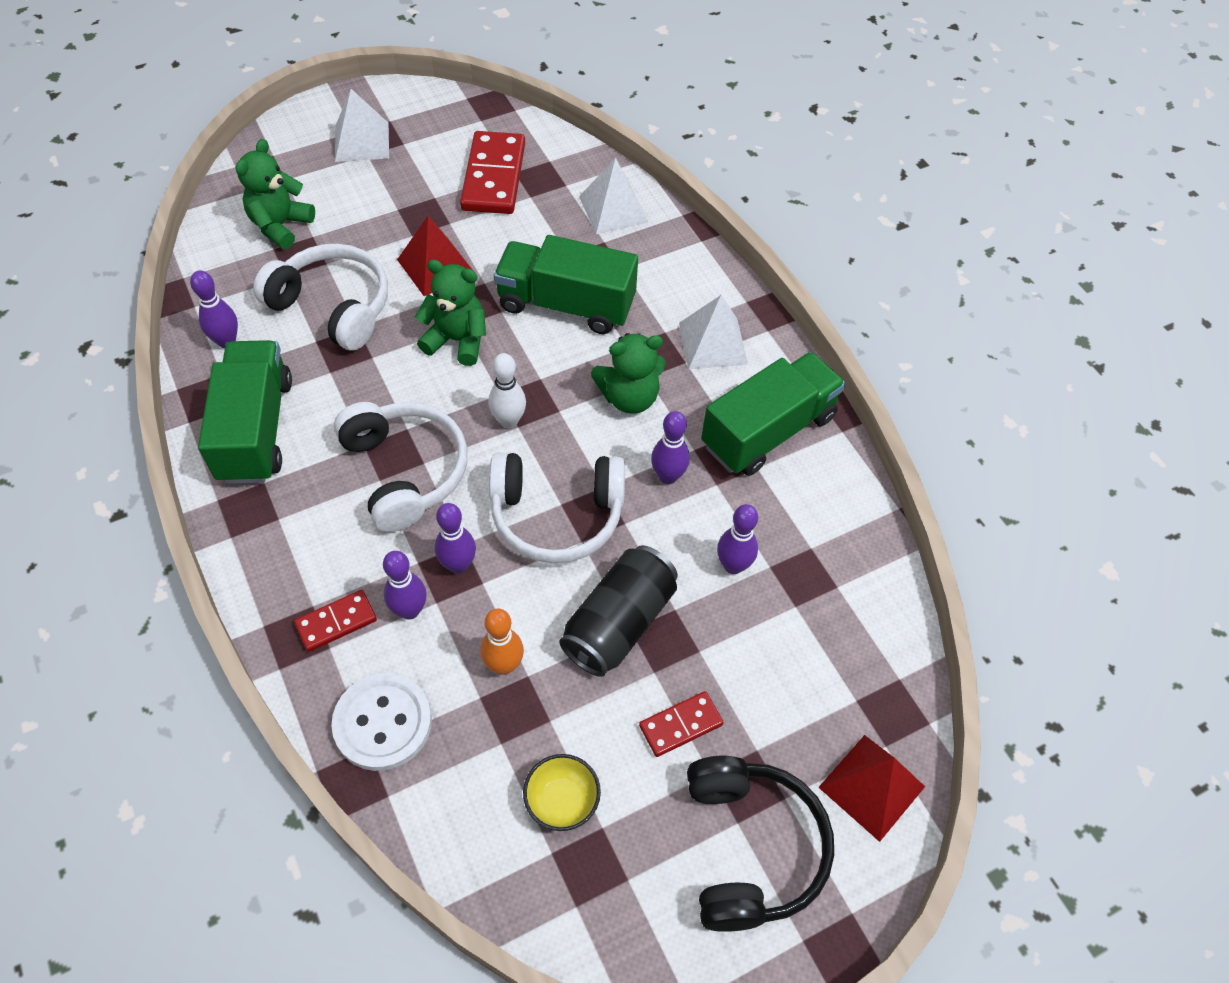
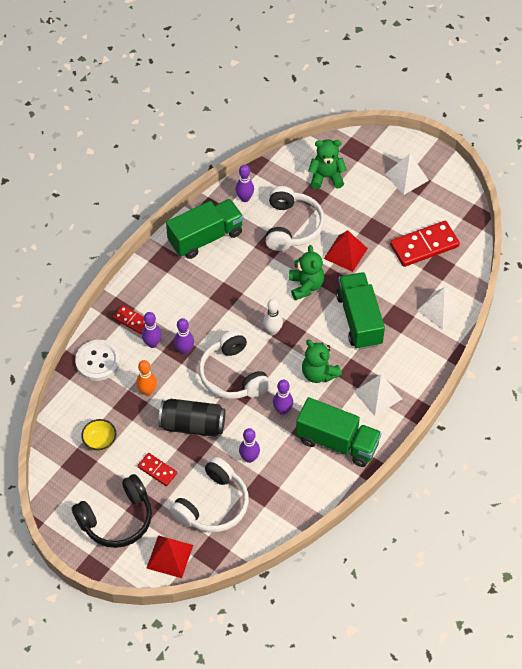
camera: 65 degrees right, 0 degrees up
white headphones [334,402,468,532] -> white headphones moved to [170,457,249,532]

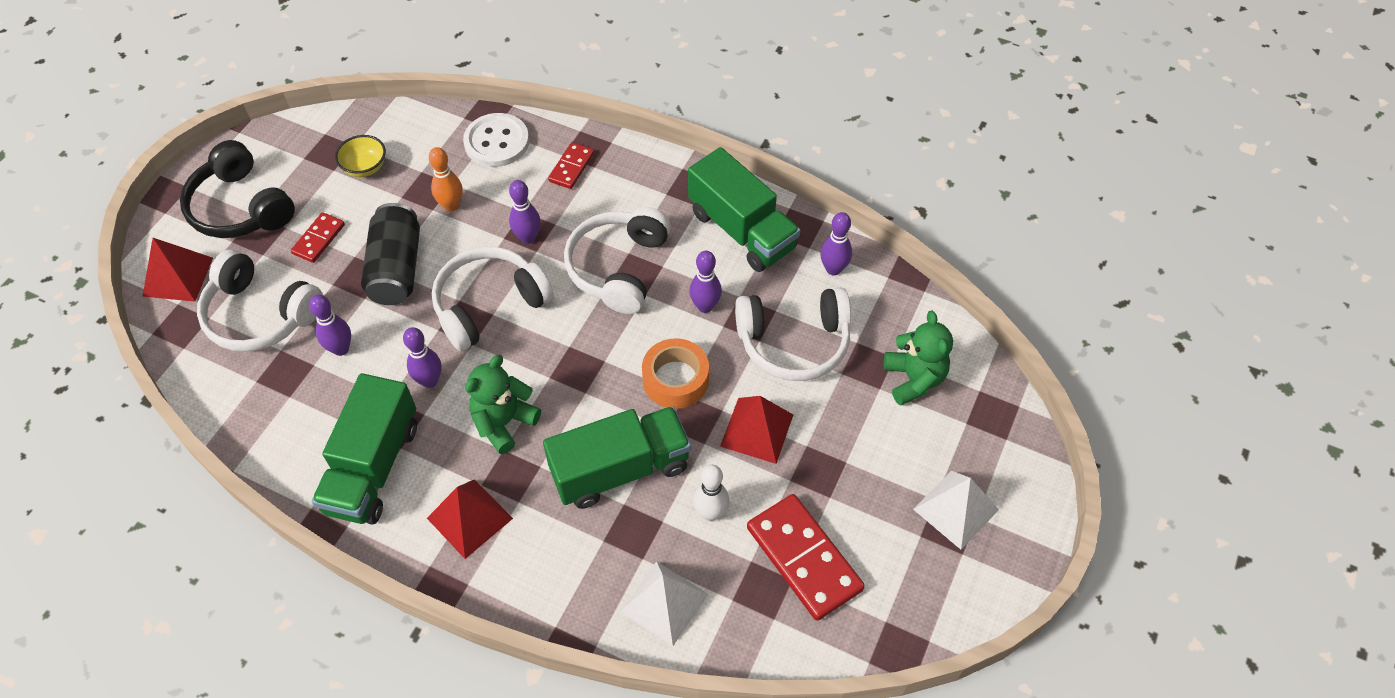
camera: 80 degrees right, 0 degrees up
purple bowling pin [142,312,162,348] -> purple bowling pin moved to [689,251,722,313]
white bowling pin [263,299,283,335] -> white bowling pin moved to [693,465,729,521]
green teddy bear [289,245,324,300] -> orange tape [642,338,709,409]
white pyramid [354,374,402,416] -> red pyramid [427,479,513,559]
none -> white headphones [564,207,671,314]

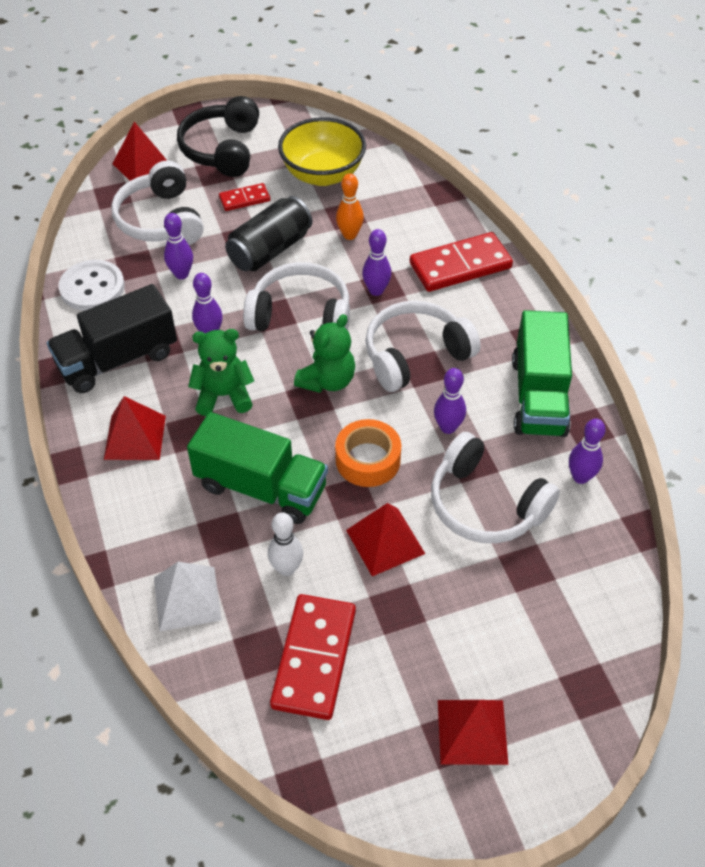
camera: 45 degrees right, 5 degrees down
green truck [312,373,417,525] -> black truck [47,284,177,393]
yellow bowl [335,135,386,177] -> yellow bowl [278,117,366,186], size x1.96
white button [463,113,529,167] -> white button moved to [59,260,125,311]
red domino [548,142,594,189] -> red domino [410,232,513,292], size x1.87
green teddy bear [884,311,953,406] -> green teddy bear moved to [294,314,355,393]
white pyramid [913,471,999,550] -> red pyramid [438,700,508,765]

